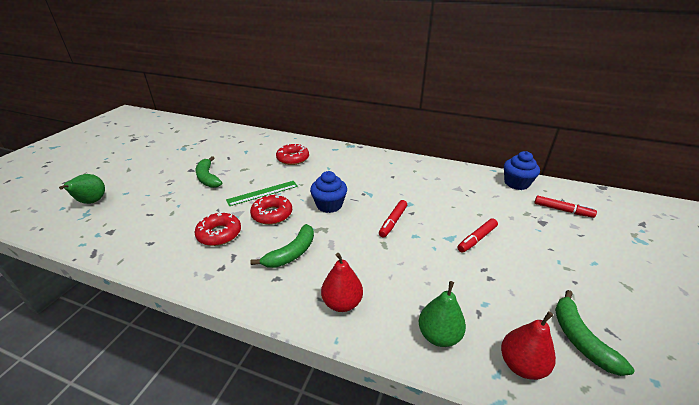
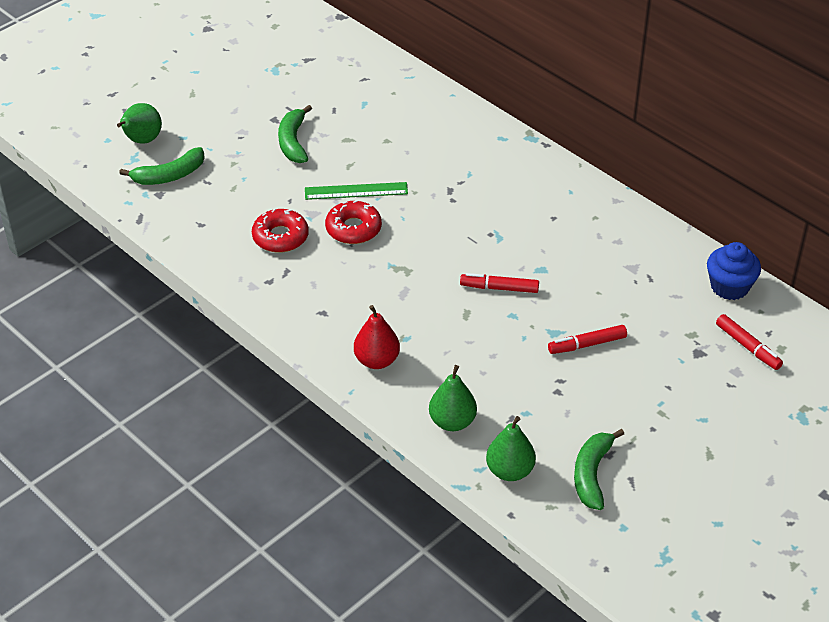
camera: 25 degrees right, 10 degrees up
green banana [250,224,314,268] -> green banana moved to [119,147,205,185]
red donut [276,144,309,165] -> none
blue cupcake [310,171,347,213] -> none
red marker [379,200,407,238] -> red marker turned 45 degrees clockwise [460,273,539,293]
red pear [501,311,556,380] -> green pear [486,416,536,481]

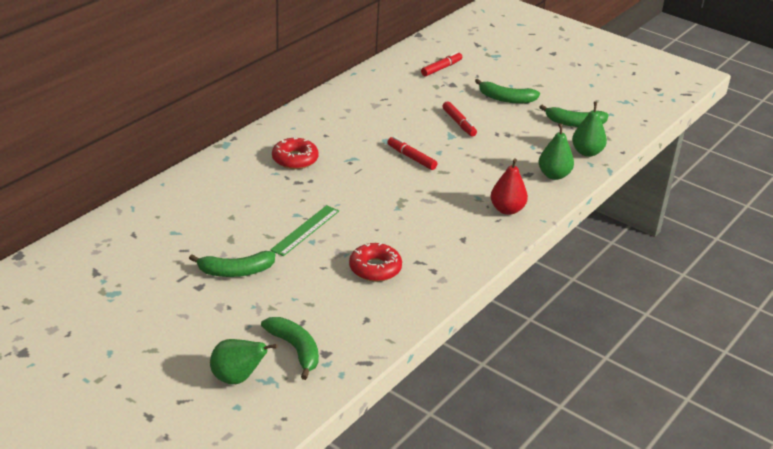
camera: 100 degrees left, 10 degrees down
green ruler [305,182,408,200] -> green ruler turned 45 degrees clockwise [270,205,339,256]
red donut [325,200,382,244] -> red donut moved to [272,137,319,169]
red marker [460,273,539,293] -> red marker turned 135 degrees clockwise [387,136,437,170]
blue cupcake [707,242,761,300] -> none
none -> green banana [475,79,540,103]

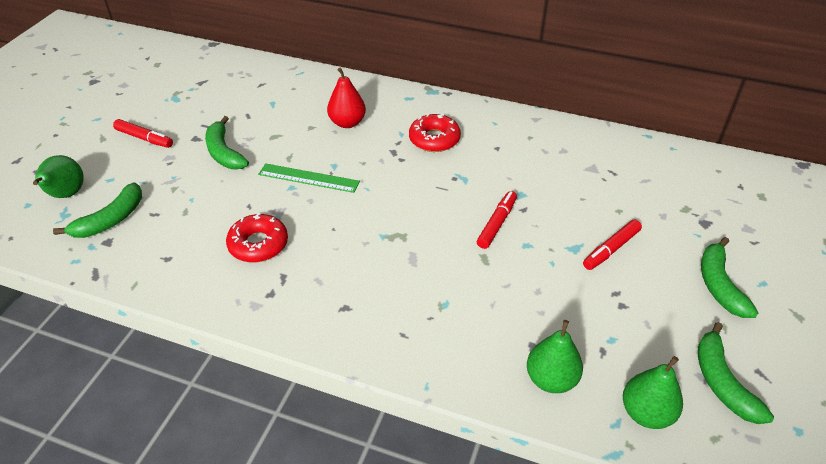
camera: 75 degrees right, 10 degrees up
red marker [421,51,462,76] -> red marker moved to [113,119,173,148]
red pear [490,158,528,215] -> red pear moved to [327,68,366,128]

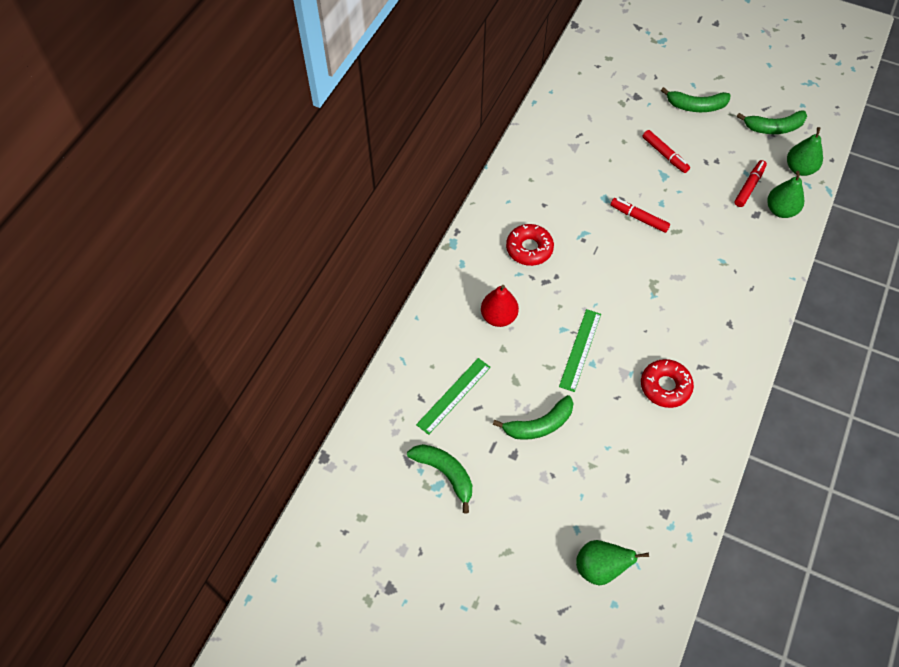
camera: 85 degrees left, 15 degrees up
green banana [53,182,142,238] -> green banana moved to [407,444,472,513]
red marker [113,119,173,148] -> red marker moved to [734,160,767,207]
none -> green ruler [416,358,491,435]

